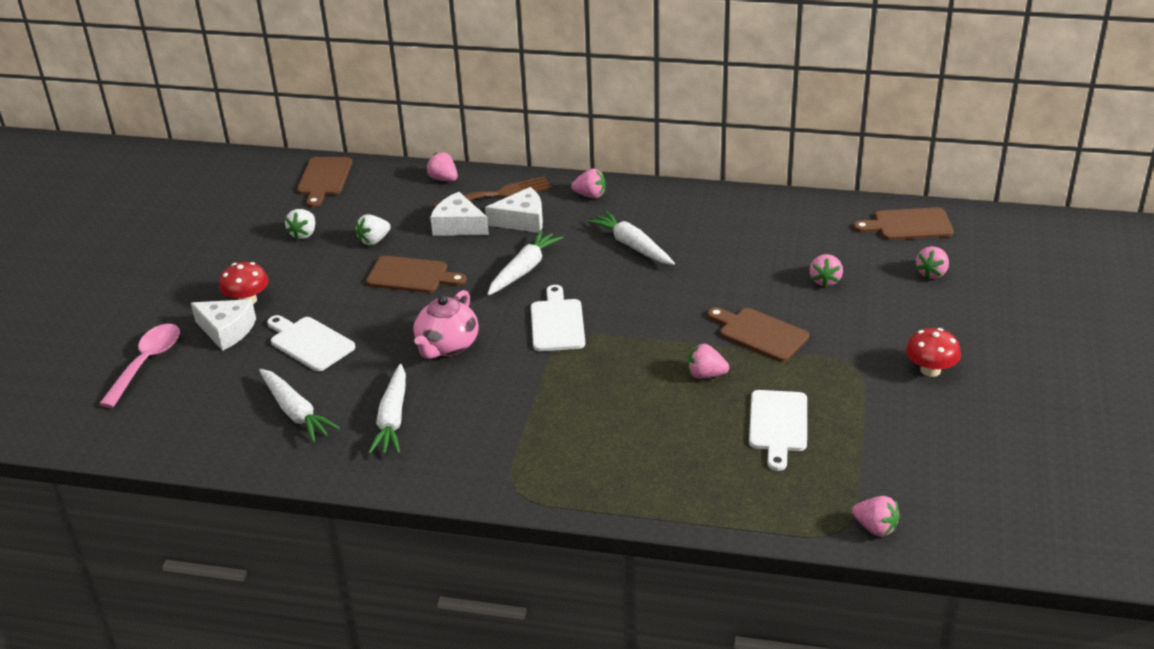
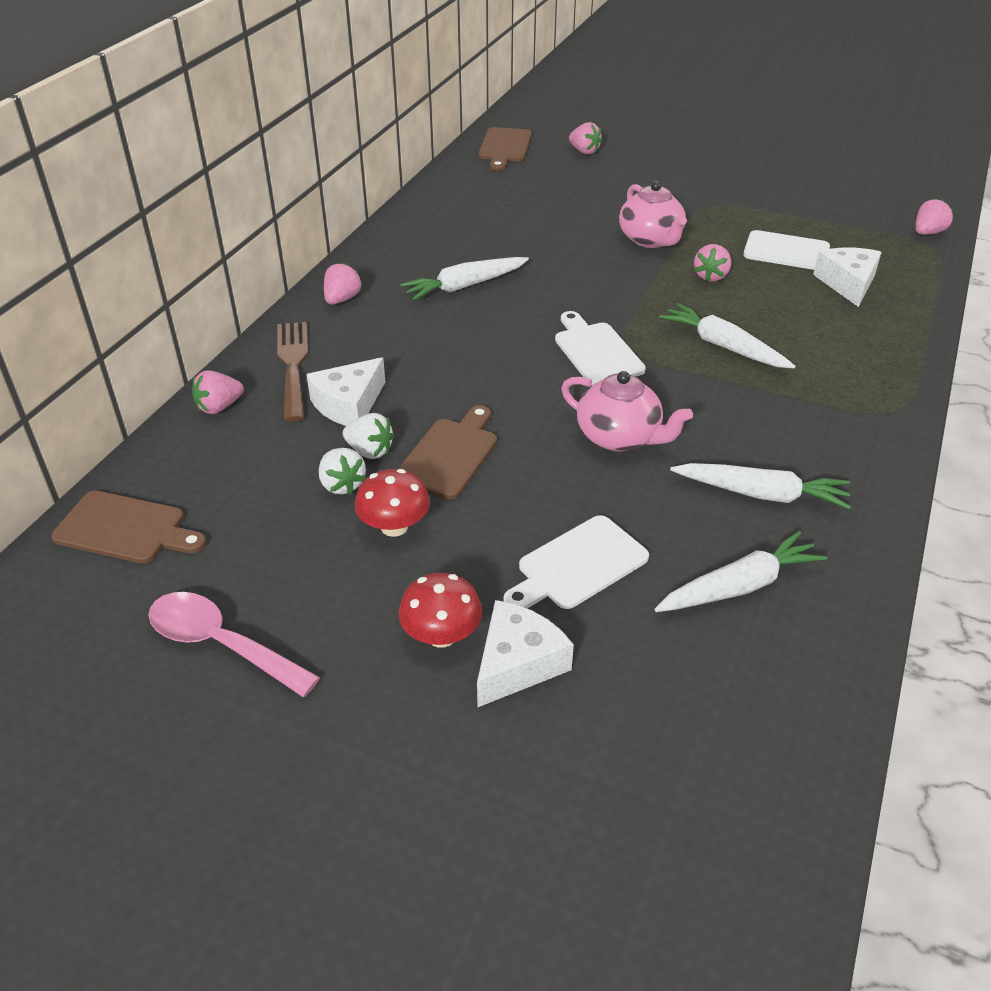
camera: 80 degrees left, 5 degrees up
pink spoon [99,324,180,408] -> pink spoon moved to [148,592,320,697]
white strawberry [285,209,315,240] -> white strawberry moved to [343,413,395,459]
white cheese [485,187,543,233] -> white cheese moved to [813,247,882,307]
white carrot [487,230,563,296] -> white carrot moved to [659,303,796,368]
white cutting board [531,285,585,351] -> white cutting board turned 60 degrees clockwise [555,311,646,385]
brown cutting board [707,307,809,362] -> pink teapot [619,181,687,248]
pink strawberry [809,254,843,287] -> none
red mushroom [906,328,961,377] -> red mushroom moved to [355,469,430,537]

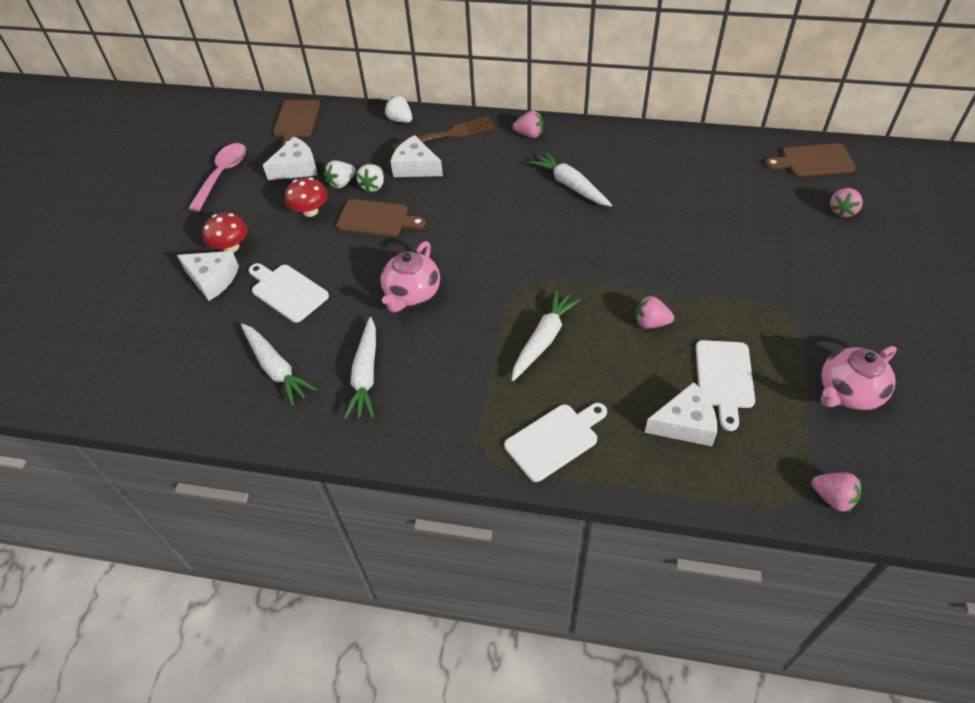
camera: 80 degrees right, 10 degrees up
pink strawberry [192,370,244,414] -> white strawberry [385,96,412,123]
white cutting board [555,311,646,385] -> white cutting board moved to [504,403,607,482]
pink teapot [619,181,687,248] -> pink teapot moved to [821,346,897,410]
none -> white cheese [263,137,317,180]

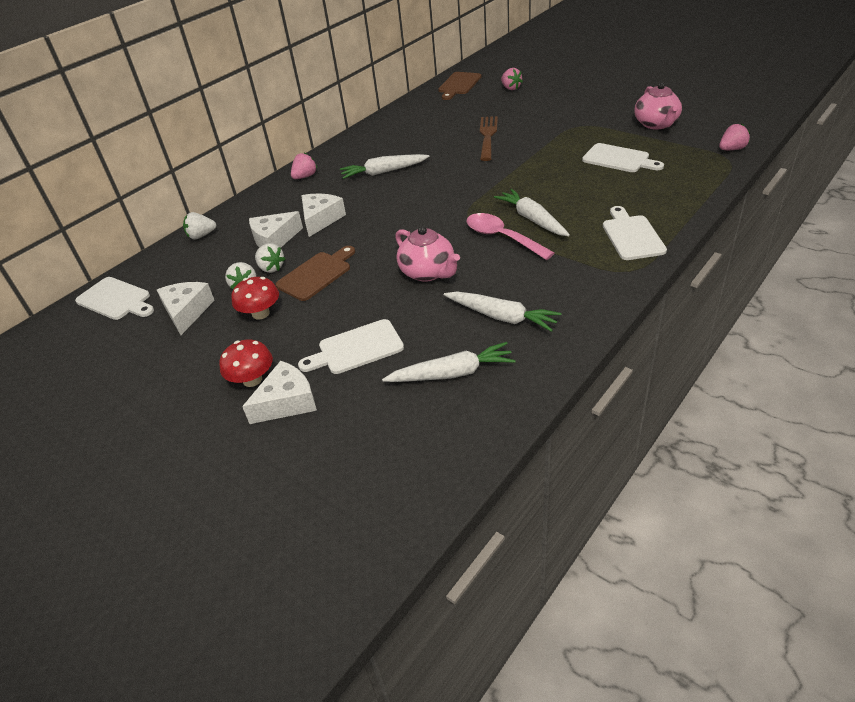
camera: 60 degrees left, 10 degrees down
pink spoon [188,143,246,211] -> pink spoon moved to [466,213,554,260]
brown cutting board [273,100,320,147] -> white cutting board [75,277,154,320]
brown fork [392,116,495,151] -> brown fork moved to [480,116,498,161]
pink strawberry [635,296,674,329] -> none
white cheese [645,382,717,446] -> white cheese moved to [301,194,346,237]

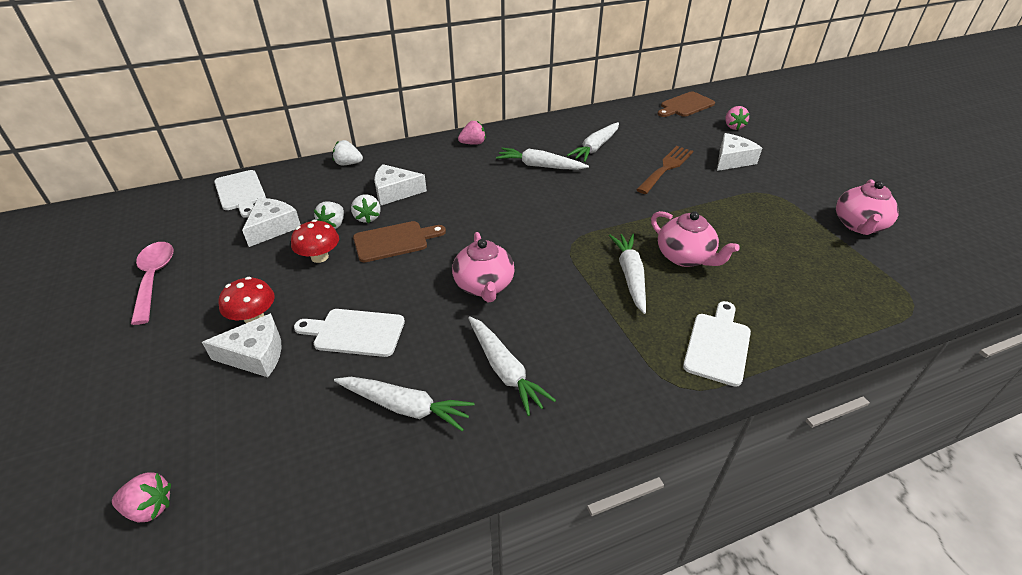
camera: 25 degrees right, 0 degrees up
white cheese [301,194,346,237] -> white cheese moved to [717,133,762,171]
pink spoon [466,213,554,260] -> pink spoon moved to [131,242,174,325]
white cutting board [582,143,664,172] -> none
pink strawberry [719,124,750,150] -> pink strawberry moved to [112,472,171,522]
none -> white carrot [567,122,619,162]
none -> pink teapot [651,211,740,267]

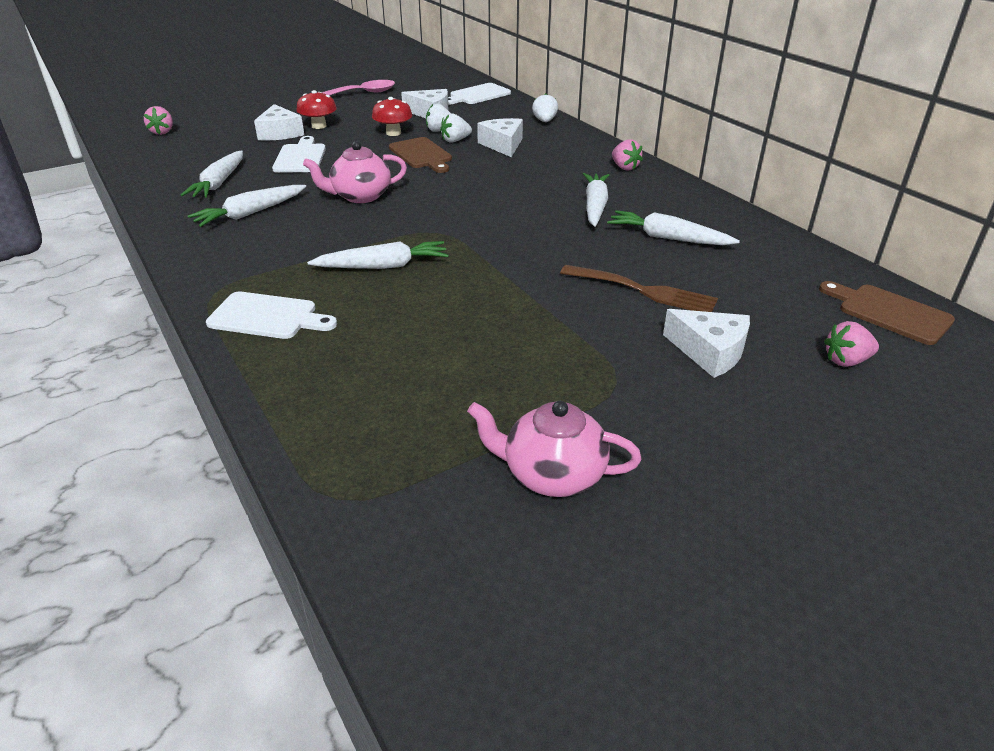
camera: 80 degrees right, 5 degrees down
pink teapot [651,211,740,267] -> none

